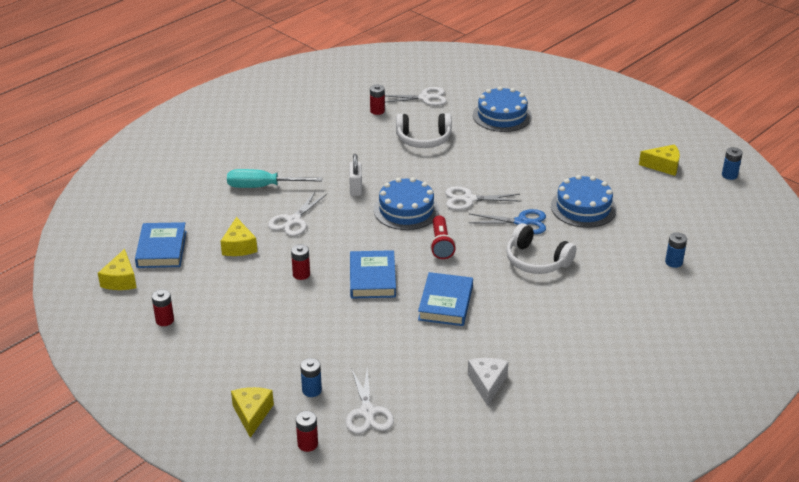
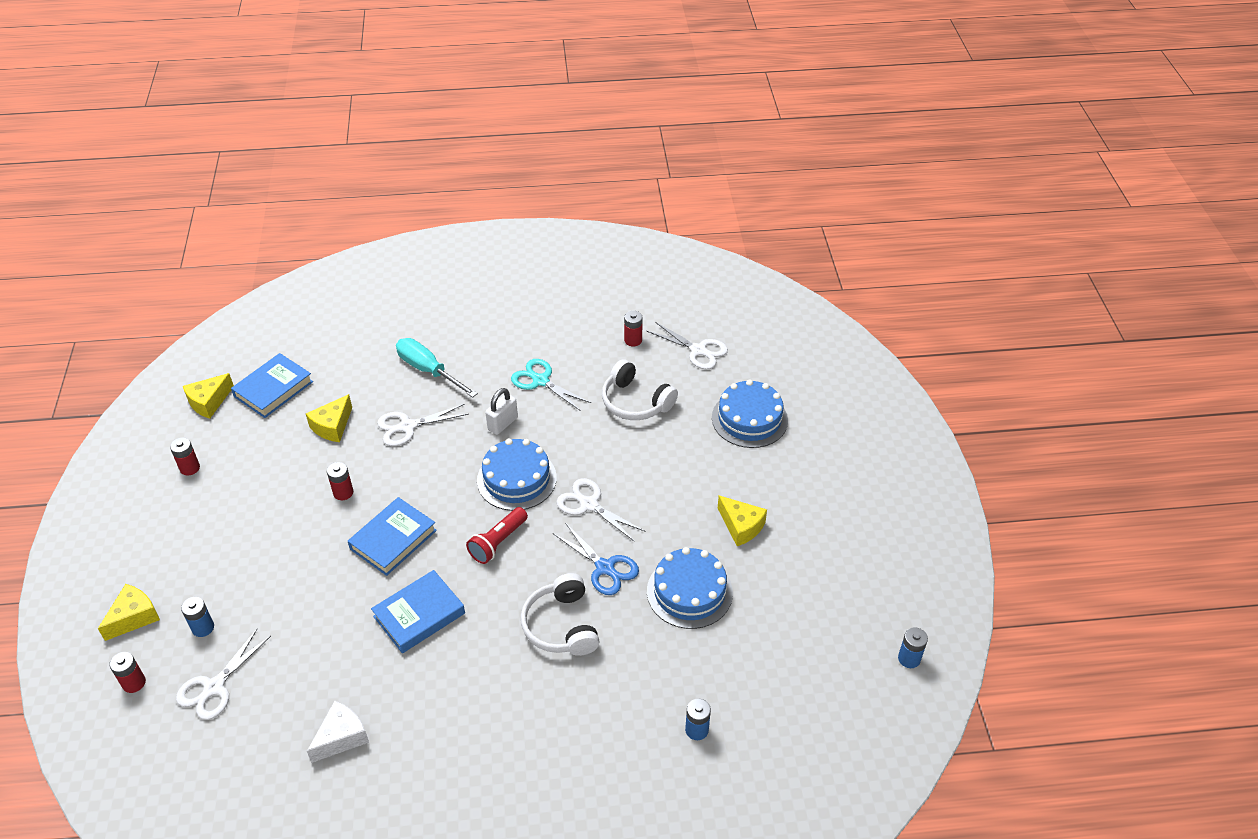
camera: 40 degrees right, 10 degrees up
yellow cheese [639,144,680,176] -> yellow cheese moved to [718,496,767,546]
none -> turquoise scissors [511,359,591,411]

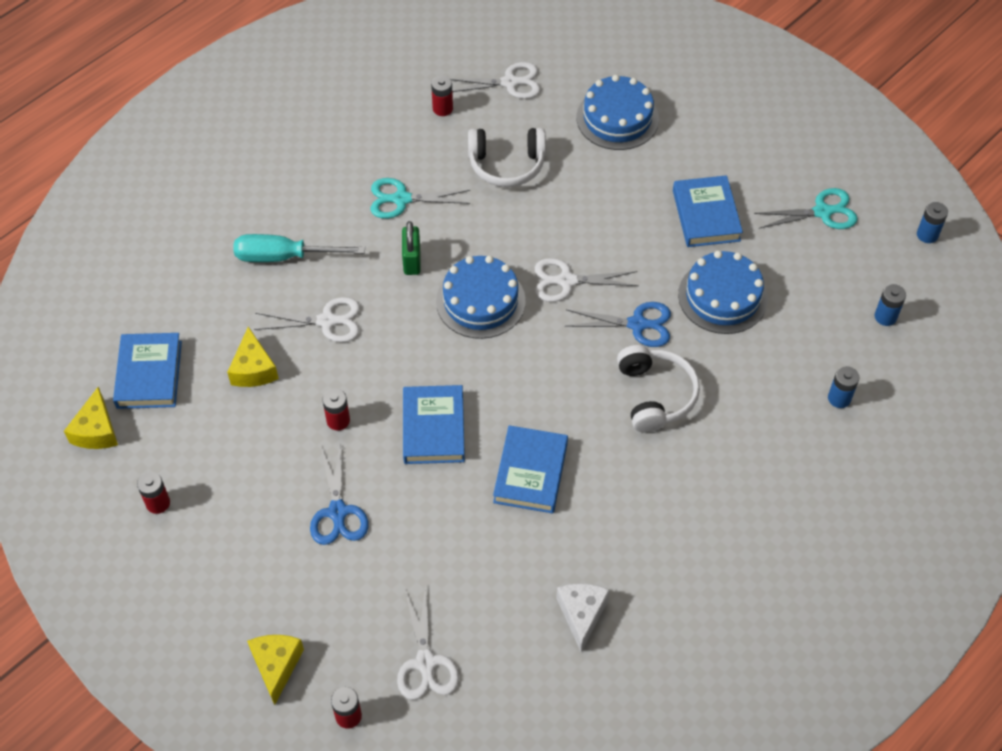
camera: 40 degrees left, 10 degrees up
blue battery [181,597,214,637] -> blue battery moved to [875,284,906,326]
white scissors [377,404,469,446] -> white scissors turned 120 degrees counterclockwise [254,297,360,342]
red flashlight [466,507,528,564] -> none
white padlock [485,388,518,435] -> green padlock [402,221,421,275]
white headphones [521,573,600,656] -> white headphones turned 135 degrees counterclockwise [617,345,700,433]
yellow cheese [718,496,767,546] -> blue book [673,175,743,247]
none -> blue scissors [310,442,369,545]
none -> turquoise scissors [754,188,858,229]

